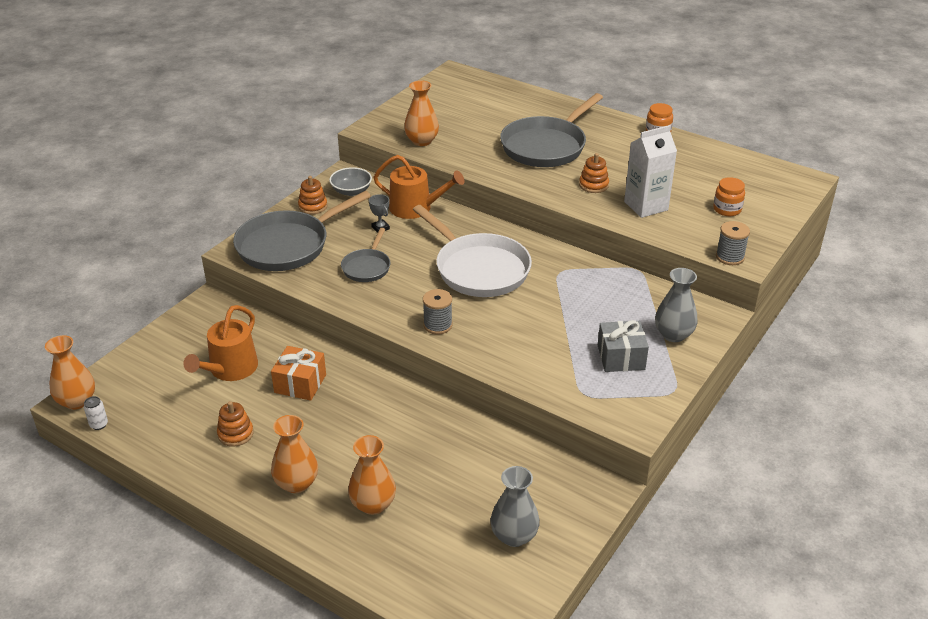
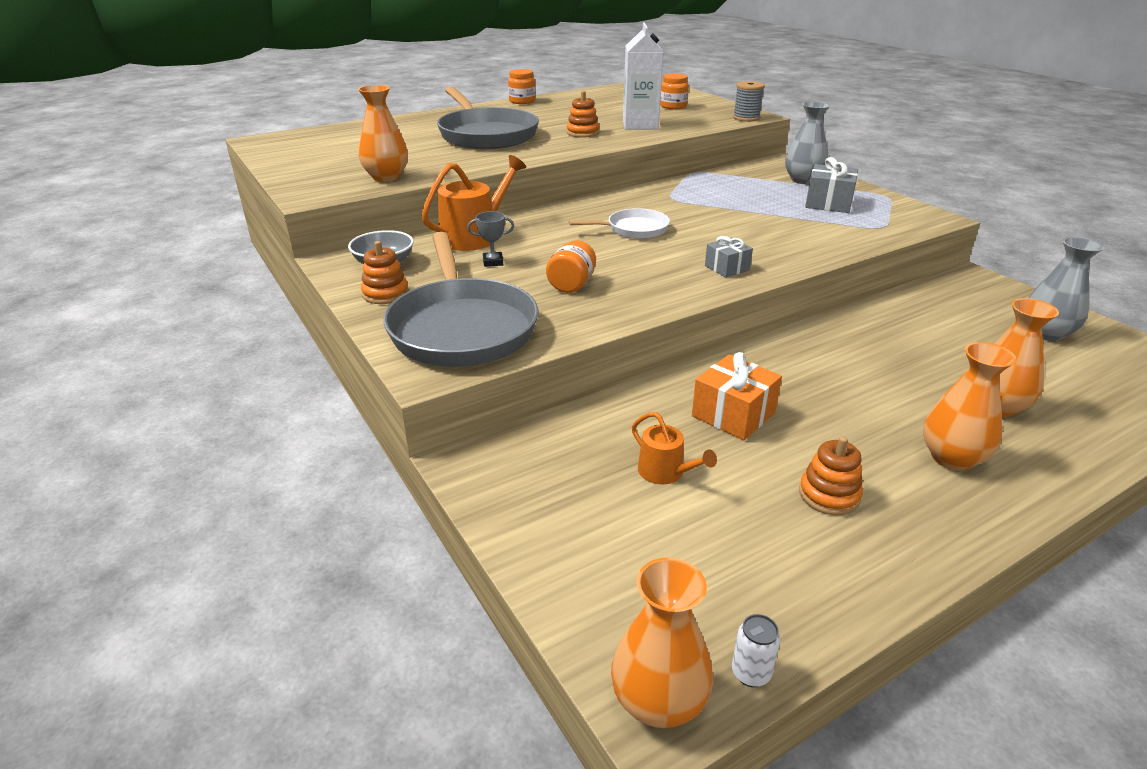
camera: 65 degrees left, 5 degrees down
orange watering can [183,305,258,381] -> orange watering can [632,412,717,484], size x0.56
grey pan [341,228,390,282] -> orange jar [546,240,596,293]
white pan [413,205,532,297] -> white pan [569,208,670,239], size x0.52
grey spool [423,289,452,334] -> grey gift [705,236,753,277]

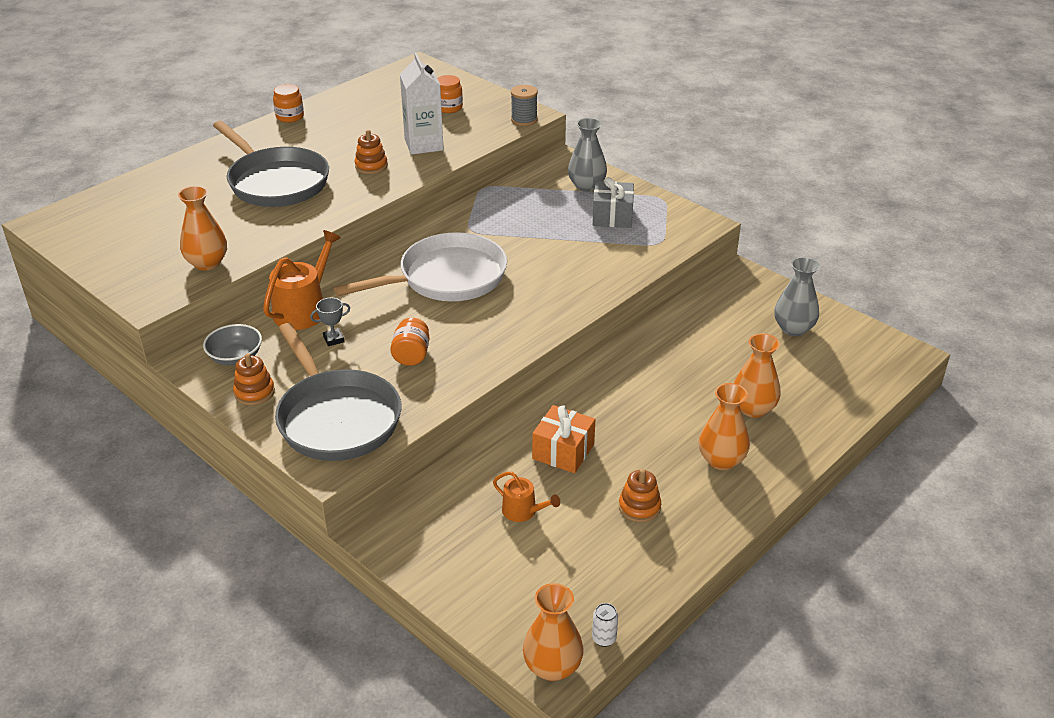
camera: 15 degrees left, 5 degrees up
white pan [569,208,670,239] -> white pan [334,232,507,301], size x1.91
grey gift [705,236,753,277] -> none

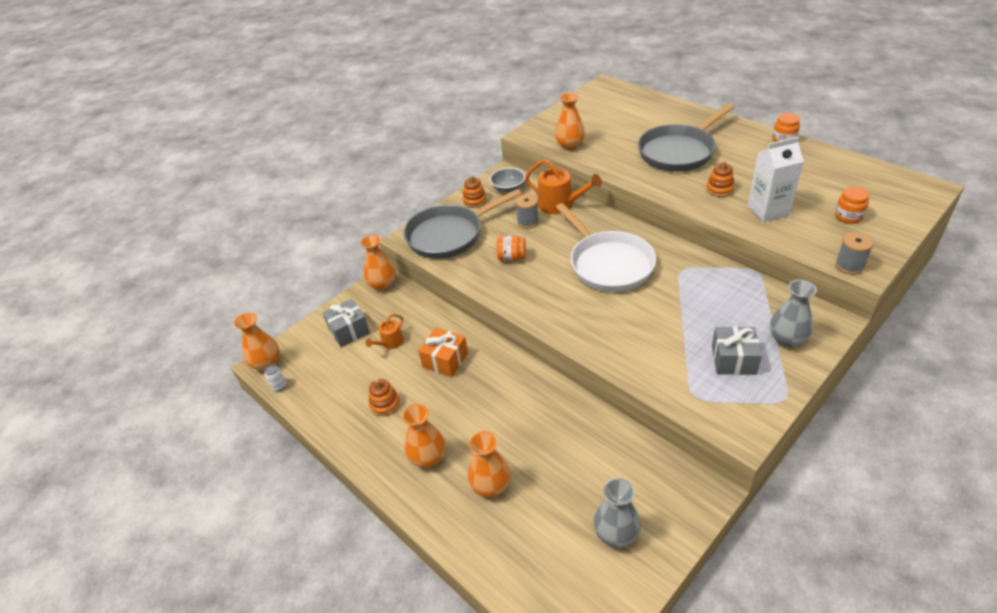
camera: 95 degrees right, 5 degrees up
grey trophy [310,298,350,346] -> grey spool [515,194,539,229]
none -> grey gift [322,299,370,347]
none -> orange vase [360,235,396,291]

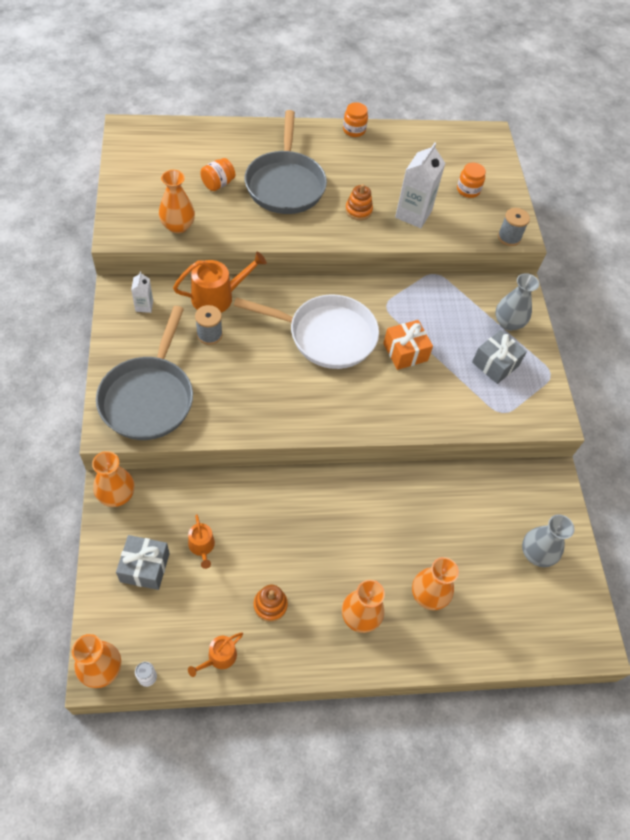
camera: 60 degrees left, 15 degrees up
orange gift [418,328,468,377] -> orange gift moved to [383,320,433,370]
orange stacking toy [462,175,487,208] -> none
grey bowl [490,168,525,192] -> white carton [131,271,153,313]
orange jar [497,236,526,261] -> orange jar moved to [200,158,235,191]
none -> orange watering can [188,633,243,677]

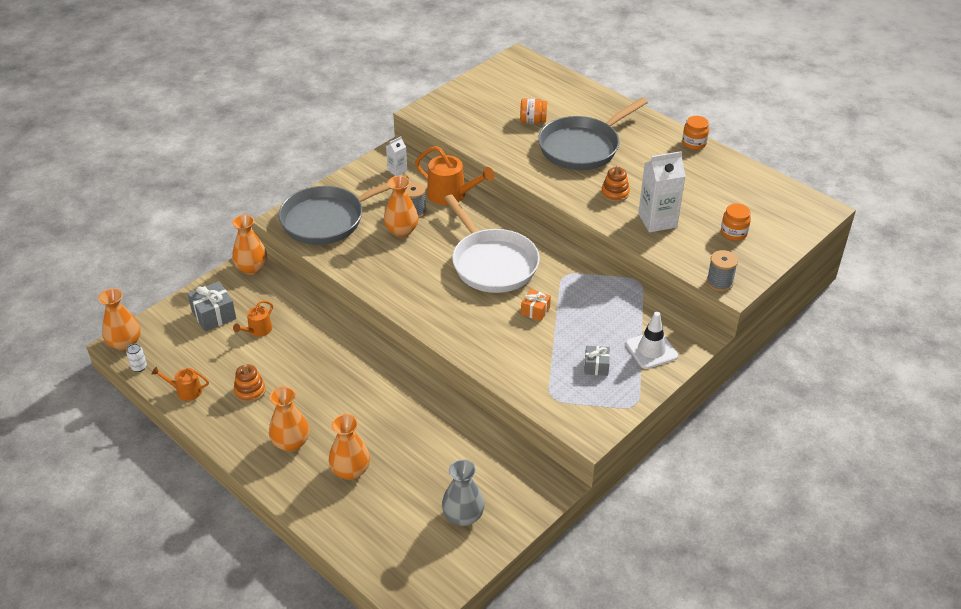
camera: 55 degrees right, 15 degrees down
orange vase [159,170,195,234] -> orange vase moved to [384,176,418,237]
orange gift [383,320,433,370] -> orange gift [521,289,551,321], size x0.63
grey gift [472,330,527,384] -> grey gift [584,346,610,376], size x0.63
grey vase [495,273,539,331] -> white traffic cone [626,312,678,369]

